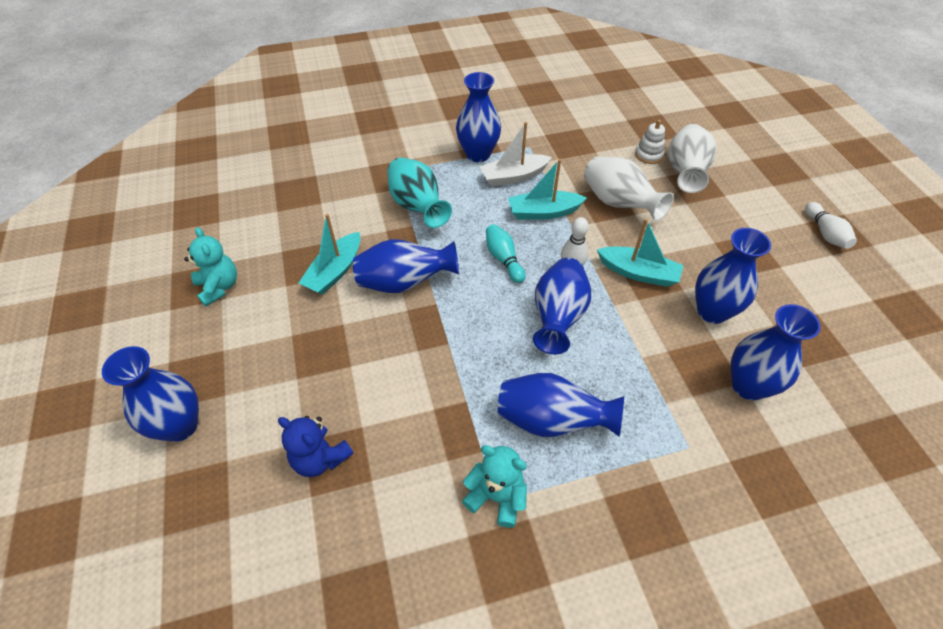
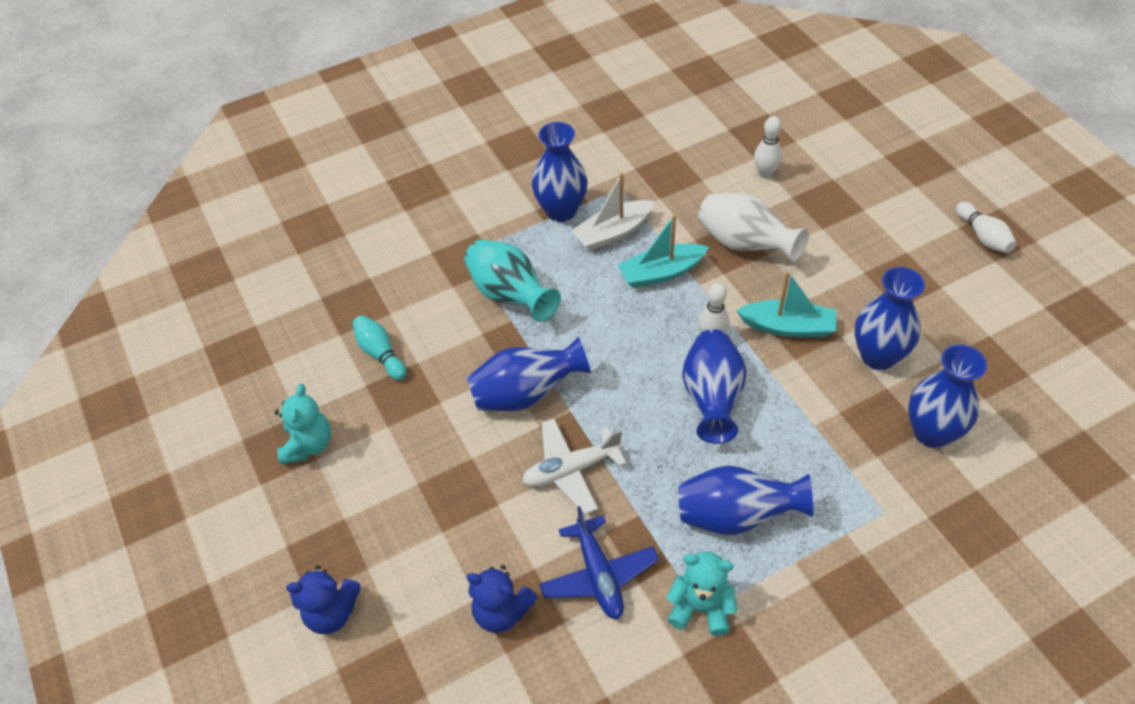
camera: 10 degrees left, 0 degrees up
blue vase [102,346,199,442] -> blue teddy bear [286,566,360,634]
turquoise teddy bear [184,227,237,307] -> turquoise teddy bear turned 45 degrees clockwise [275,384,331,464]
turquoise boat [299,214,360,295] -> none
turquoise bowling pin [486,224,526,283] -> turquoise bowling pin moved to [352,315,407,380]
white stacking toy [635,120,665,164] -> white bowling pin [754,116,782,178]
white vase [668,124,717,193] -> none
none -> white plane [522,419,626,514]
none -> blue plane [539,506,659,619]

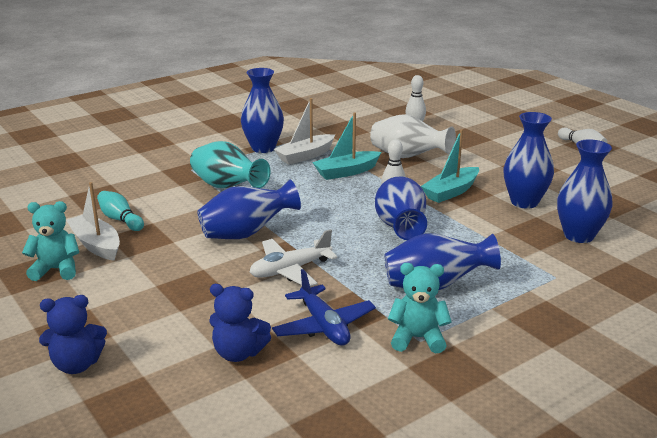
camera: 10 degrees left, 25 degrees down
turquoise teddy bear [275,384,331,464] -> turquoise teddy bear turned 90 degrees counterclockwise [22,201,79,281]
turquoise boat [736,271,836,337] -> turquoise boat turned 135 degrees clockwise [421,129,479,203]
none -> white boat [66,182,120,261]

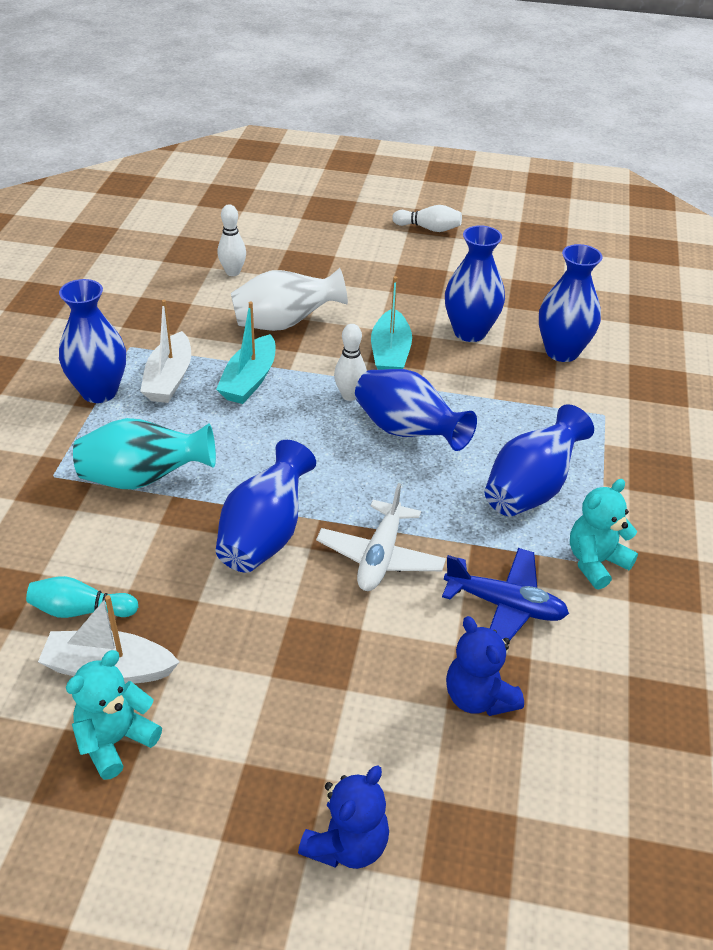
camera: 45 degrees left, 15 degrees up
blue teddy bear [209,284,271,362] -> blue teddy bear turned 90 degrees clockwise [446,616,524,716]

